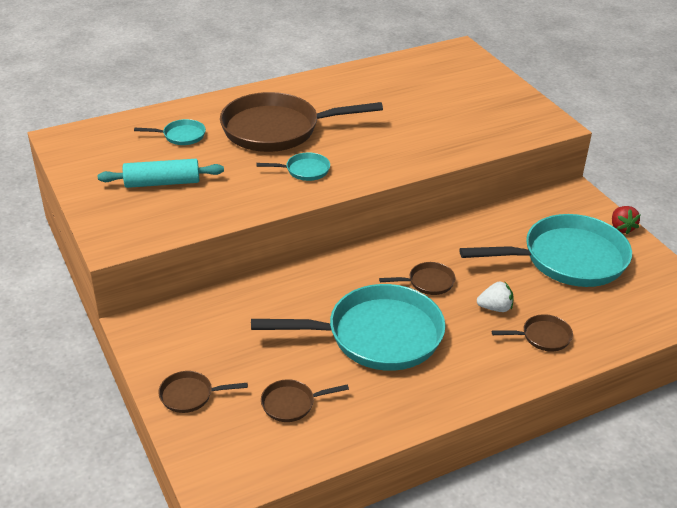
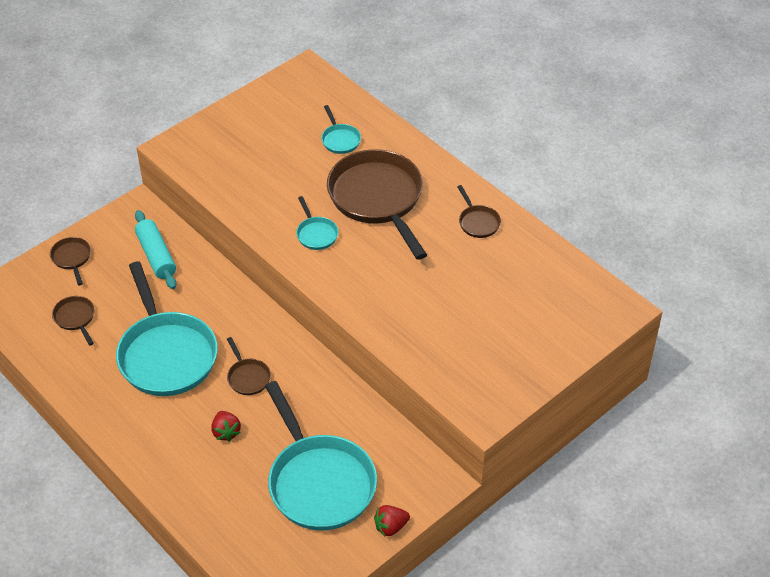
camera: 75 degrees right, 10 degrees up
turquoise rolling pin [98,159,224,188] -> turquoise rolling pin moved to [135,210,177,289]
white strawberry [477,281,513,312] -> red strawberry [211,411,241,442]
brown pan [492,314,573,351] -> brown pan moved to [457,185,501,238]

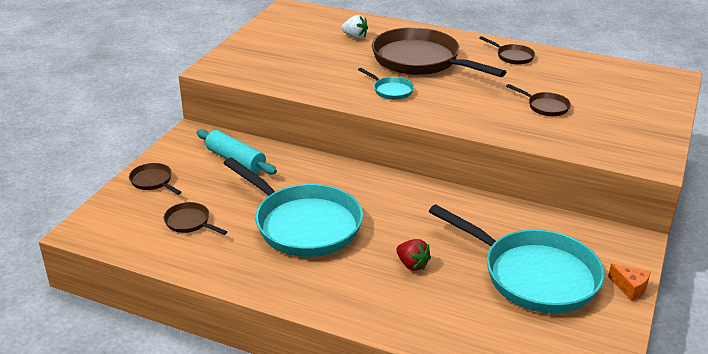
camera: 25 degrees left, 15 degrees down
brown pan [227,337,271,395] -> brown pan moved to [506,84,571,116]
turquoise pan [321,105,361,154] -> white strawberry [341,15,368,39]
red strawberry [374,505,410,537] -> orange cheese [608,263,651,301]

